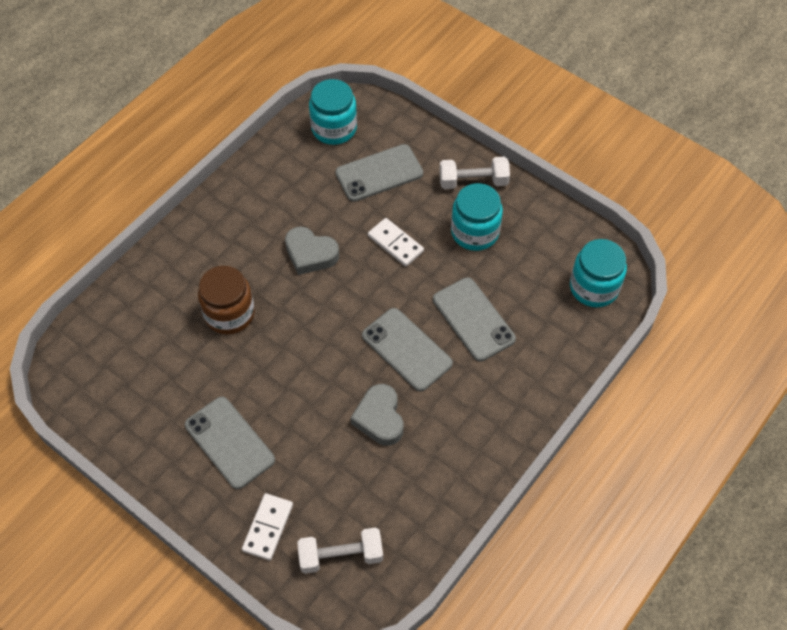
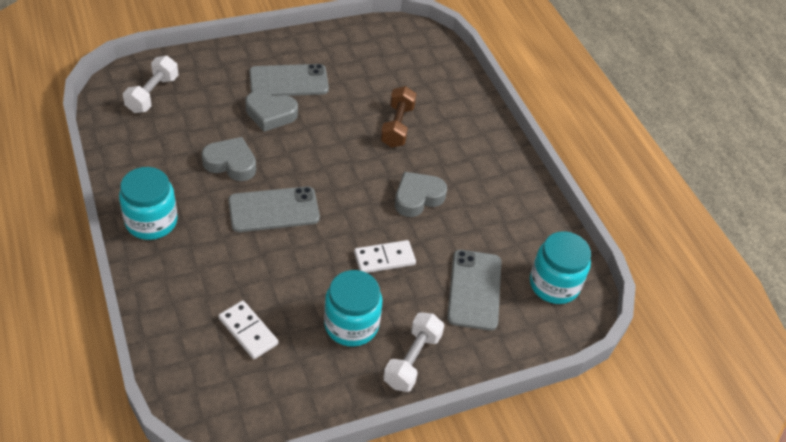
camera: 115 degrees right, 10 degrees down
brown jar [198,266,255,335] -> brown dumbbell [380,86,416,148]
white domino [242,493,293,560] -> white domino moved to [219,300,278,359]
grey phone [433,277,516,362] -> none
turquoise jar [570,239,627,307] -> turquoise jar moved to [119,167,178,240]
none -> grey heart [245,91,298,132]

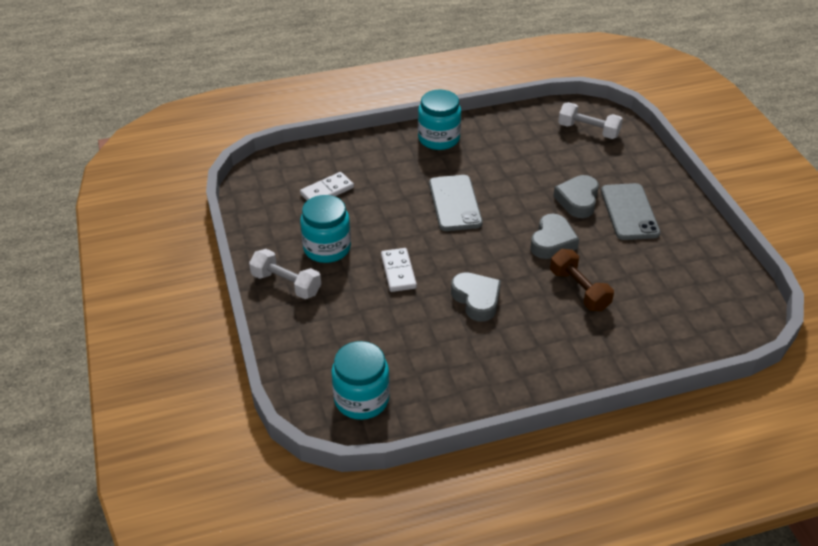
camera: 100 degrees right, 5 degrees down
grey heart [202,137,256,181] -> grey heart moved to [530,214,579,259]
brown dumbbell [380,86,416,148] -> brown dumbbell turned 45 degrees clockwise [550,249,614,311]
grey phone [447,250,502,331] -> none

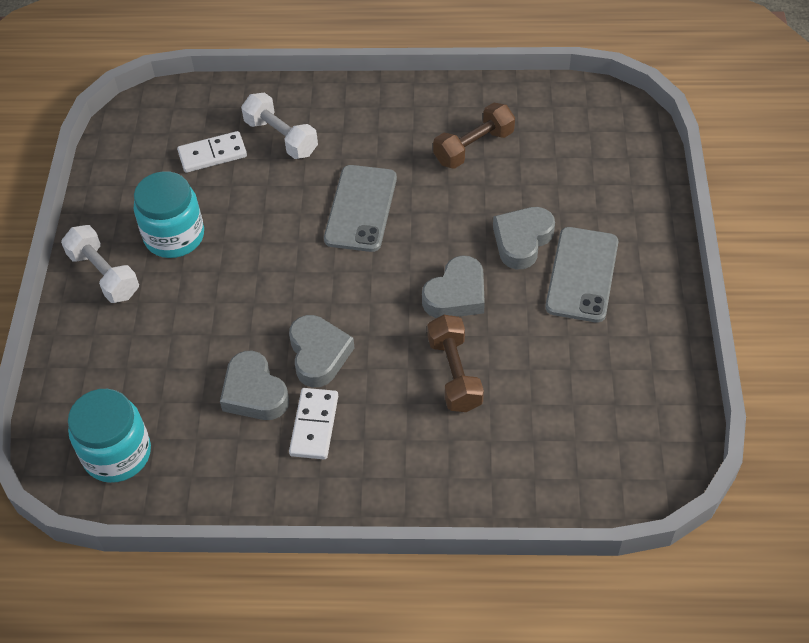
camera: 20 degrees right, 10 degrees up
white domino [381,248,417,292] -> white domino moved to [289,388,338,460]
turquoise jar [418,90,461,150] -> none
white dumbbell [558,102,623,139] -> white dumbbell moved to [241,92,318,159]
none -> grey heart [220,351,289,420]
none -> brown dumbbell [433,103,515,169]

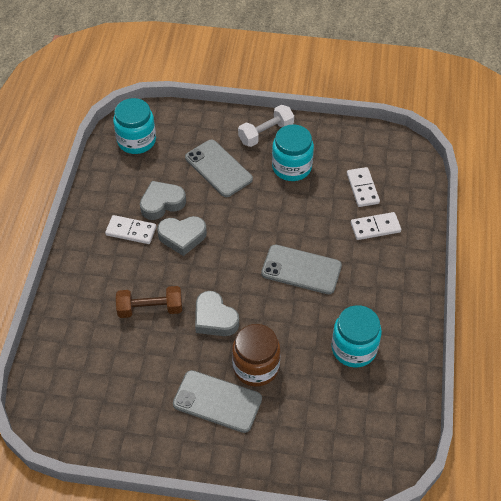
camera: 95 degrees right, 0 degrees up
white dumbbell [241,92,318,159] -> white domino [351,212,401,240]
brown dumbbell [433,103,515,169] -> turquoise jar [331,305,382,368]
grey heart [493,207,555,269] -> brown jar [232,324,280,387]
none -> grey phone [185,140,253,197]

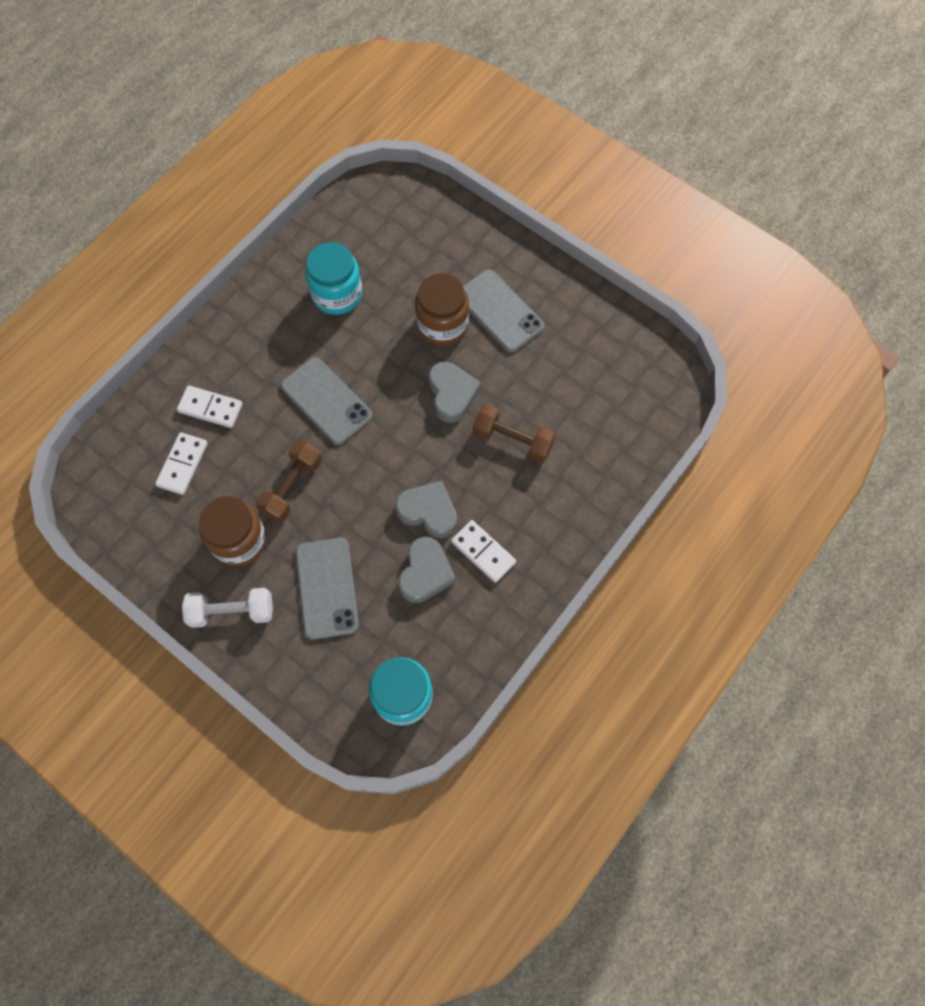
camera: 150 degrees left, 15 degrees up
grey heart [140,181,186,220] -> grey heart turned 75 degrees counterclockwise [398,537,456,603]
turquoise jar [272,125,314,181] -> brown jar [198,496,266,566]
none -> brown dumbbell [256,440,322,522]

